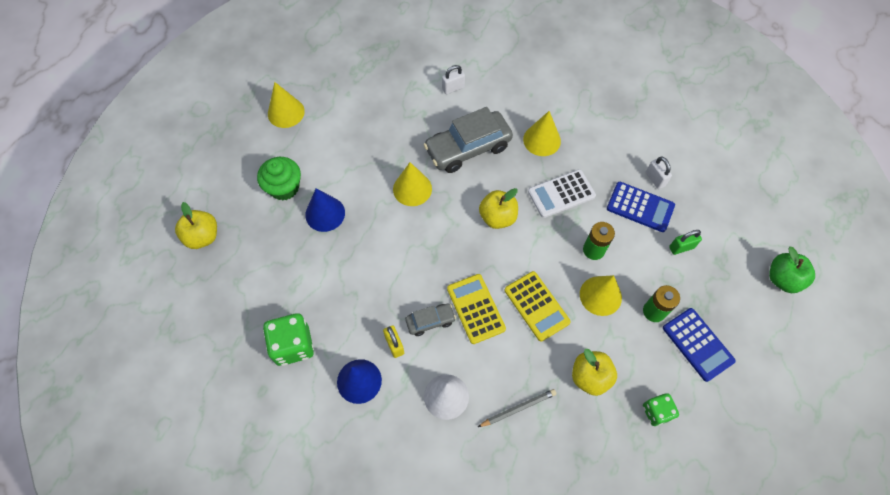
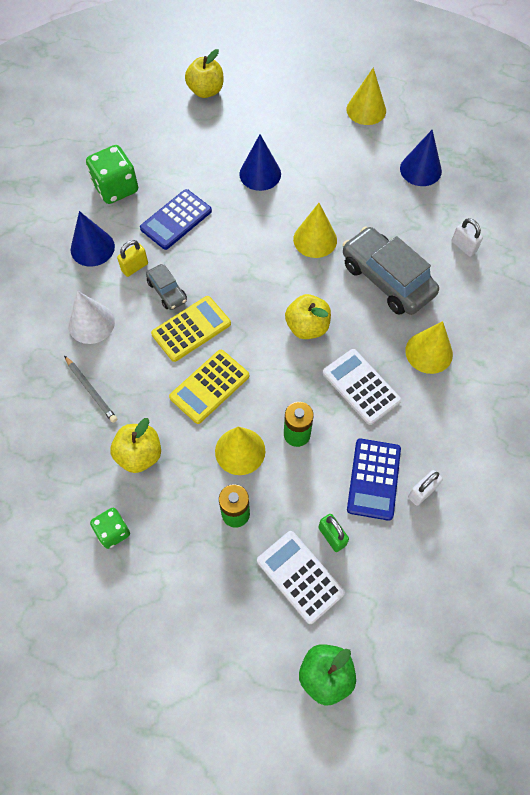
camera: 75 degrees right, 0 degrees up
green cupcake [257,157,301,201] -> none
blue calculator [663,308,736,382] -> blue calculator moved to [140,189,212,250]
none -> white calculator [257,531,345,624]
none -> blue cone [400,130,442,186]

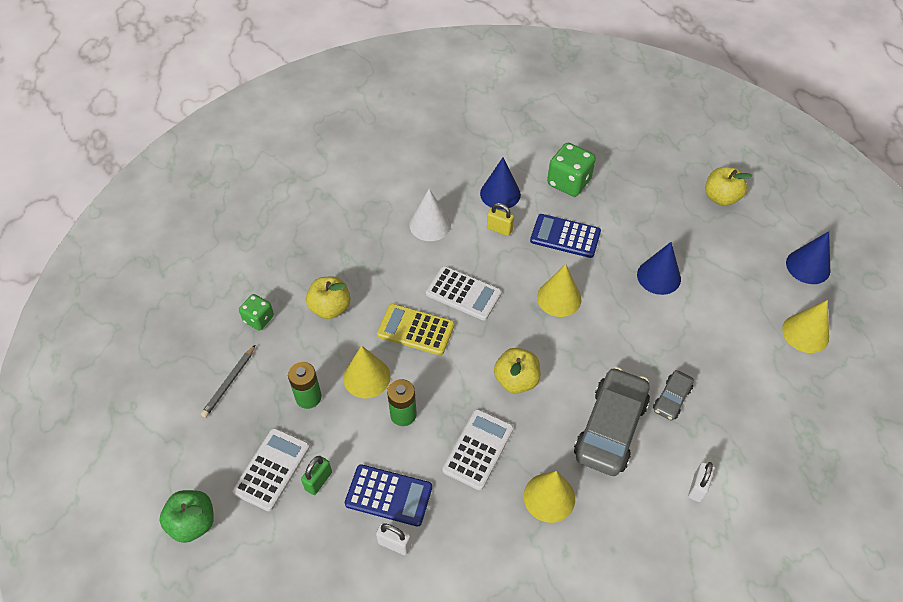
camera: 65 degrees right, 10 degrees down
grey pencil [64,356,117,423] -> grey pencil moved to [201,345,255,418]
grey car [146,264,187,310] -> grey car moved to [653,370,694,421]
yellow calculator [151,296,231,362] -> white calculator [426,266,502,320]
yellow cone [293,203,337,258] -> yellow cone moved to [537,264,581,317]
blue calculator [347,438,401,521] -> blue calculator turned 150 degrees counterclockwise [345,464,432,527]
blue cone [400,130,442,186] -> blue cone moved to [786,231,830,284]

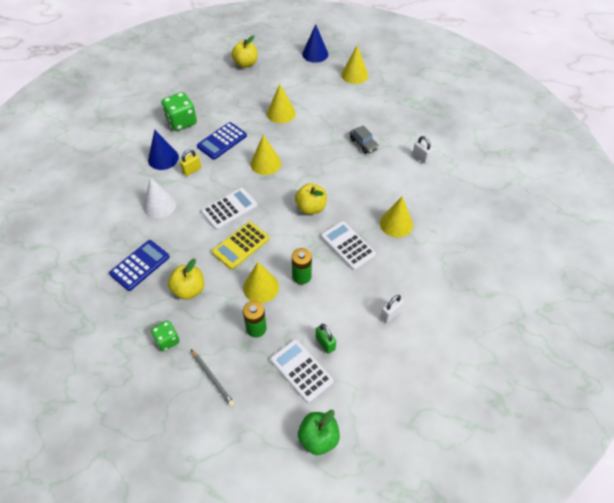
camera: 65 degrees left, 0 degrees up
blue calculator [345,464,432,527] -> blue calculator moved to [109,240,170,291]
grey car [574,367,650,476] -> none
blue cone [637,242,681,295] -> yellow cone [267,84,296,124]

